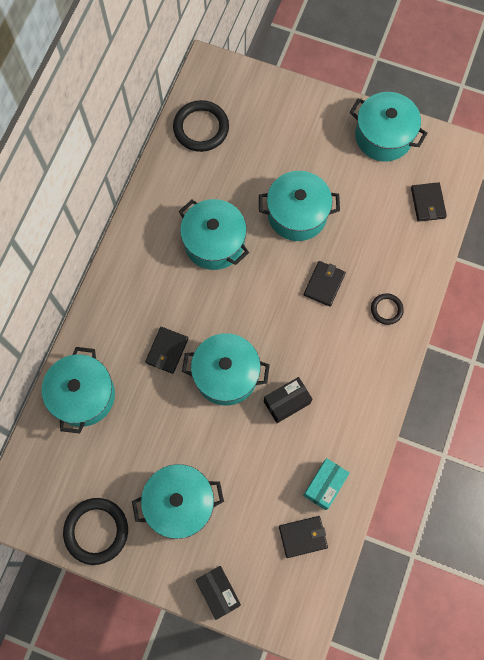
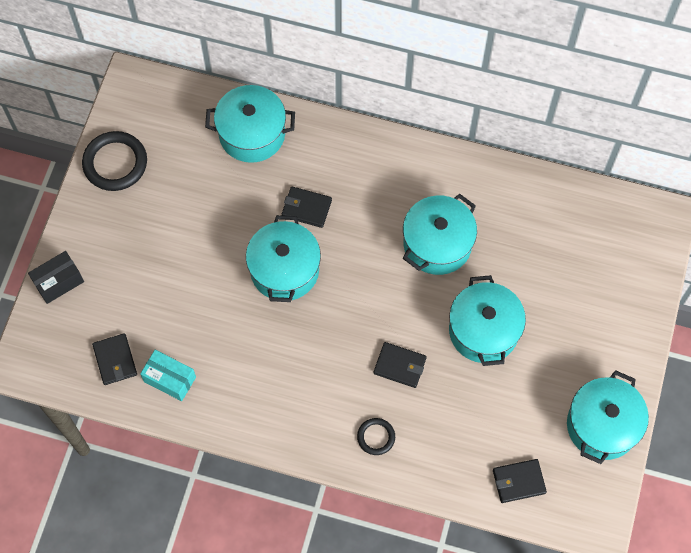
camera: 85 degrees right, 5 degrees down
turquoise pot [132,464,224,539] -> none
black ring [173,100,229,152] -> none
black box [264,377,312,423] -> none

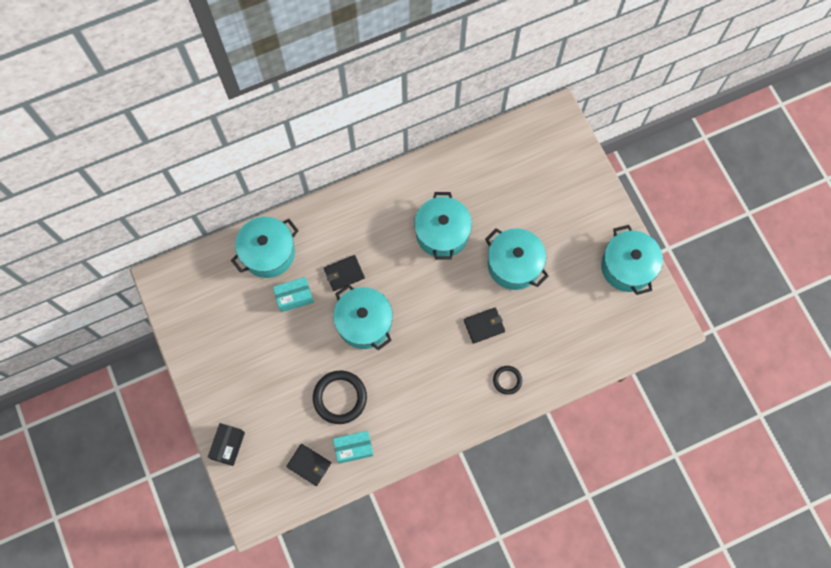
camera: 40 degrees left, 5 degrees up
black ring [82,131,147,191] -> black ring moved to [313,370,367,424]
black wallet [493,459,547,503] -> none
none -> turquoise box [273,277,314,312]

